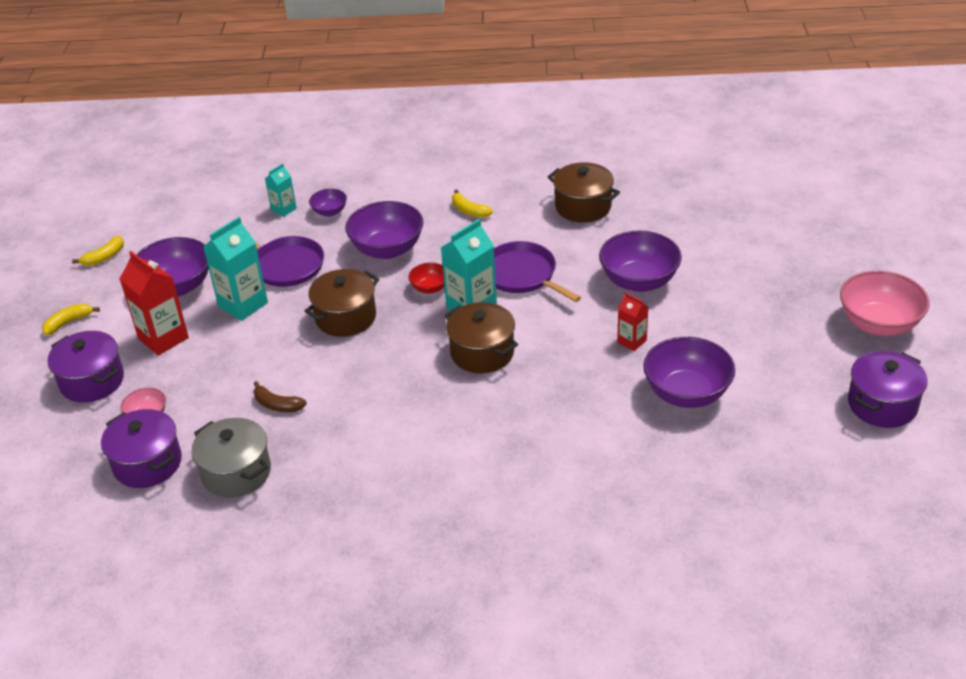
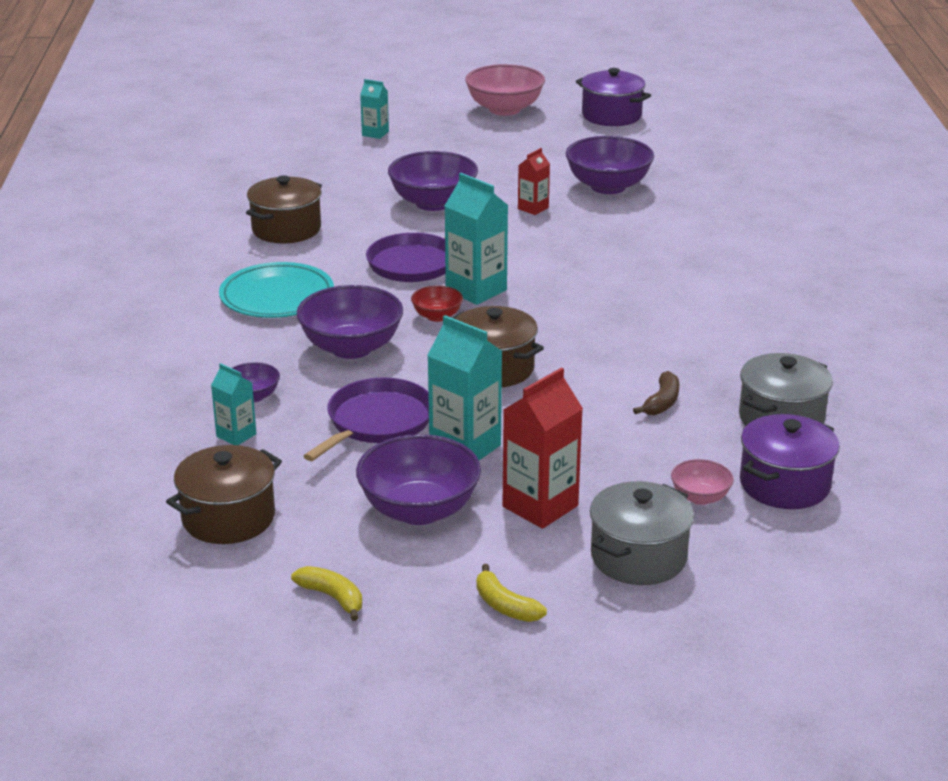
camera: 95 degrees left, 10 degrees down
purple pot [48,331,124,403] -> grey pot [590,481,694,585]
brown pot [445,302,518,373] -> brown pot moved to [166,445,282,544]
yellow banana [452,189,493,218] -> turquoise plate [219,262,334,318]
none -> turquoise carton [360,79,389,139]

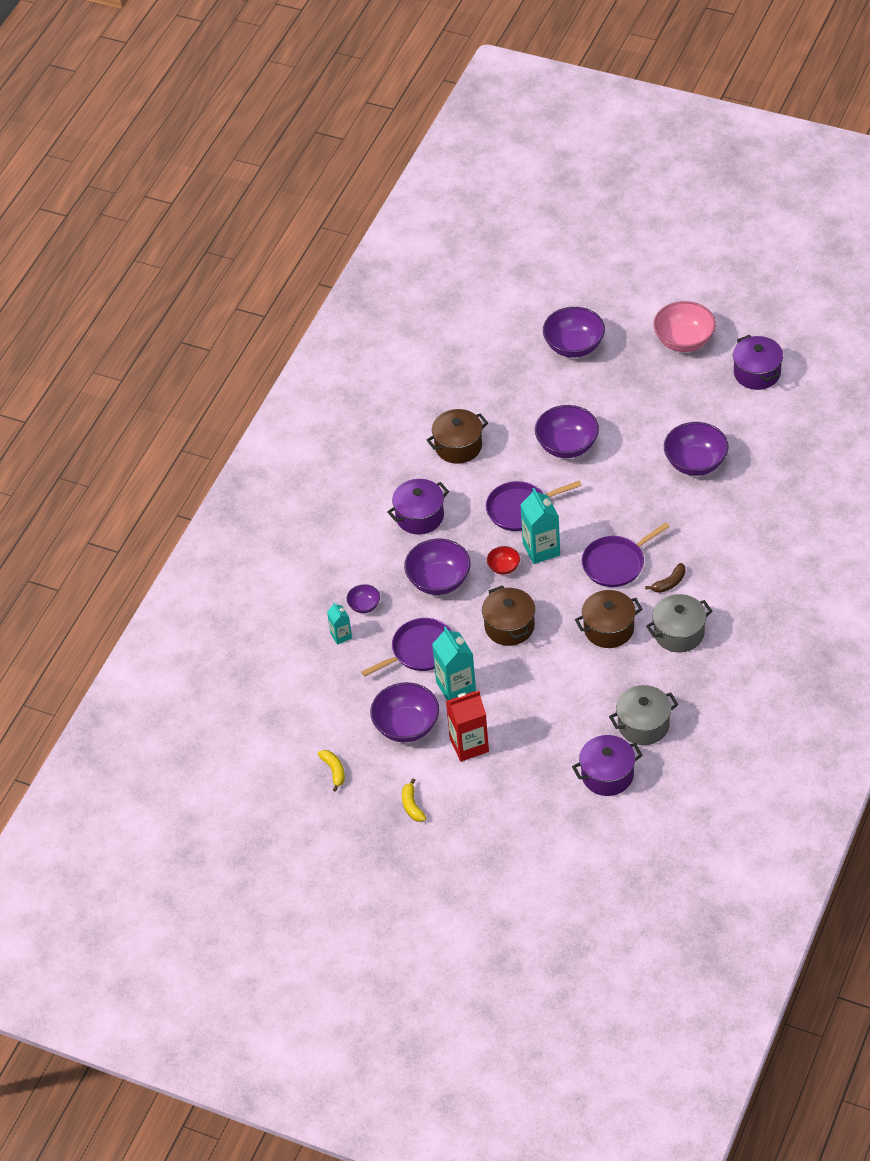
camera: 30 degrees right, 20 degrees up
brown pot [166,445,282,544] -> brown pot moved to [575,590,643,648]
turquoise plate [219,262,334,318] -> purple pot [388,479,449,534]
turquoise carton [360,79,389,139] -> purple bowl [543,307,605,358]
red carton [518,148,550,215] -> none
grey pot [590,481,694,585] -> grey pot moved to [646,594,712,653]
brown banana [633,371,679,415] -> brown banana moved to [645,563,685,593]
pink bowl [671,459,734,505] -> none
none -> purple pan [582,522,670,587]

